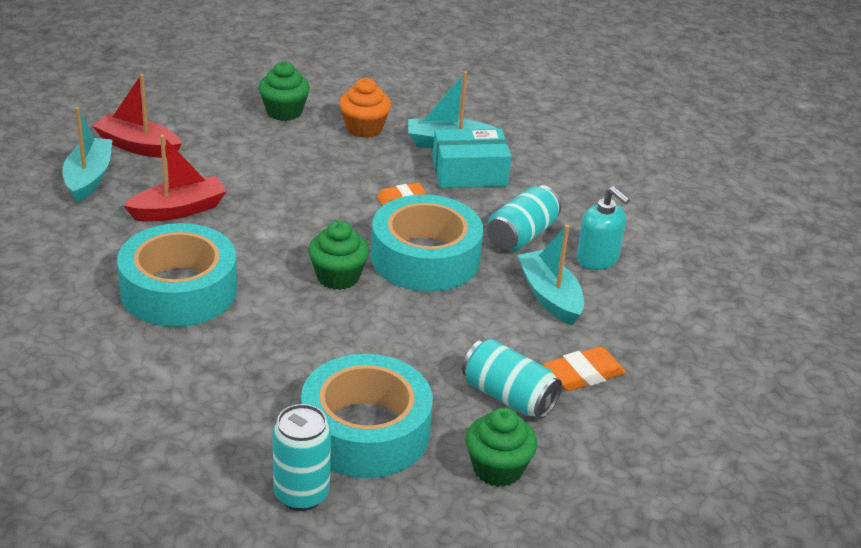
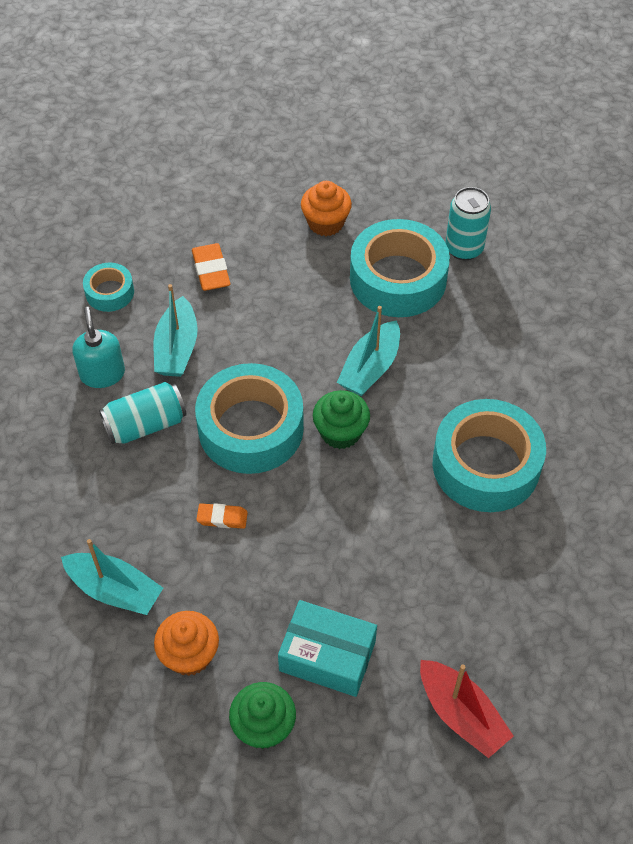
camera: 150 degrees left, 20 degrees up
turquoise boat [63,107,113,203] -> turquoise boat moved to [337,306,400,396]
red boat [123,135,227,222] -> none
turquoise box [432,128,511,188] -> turquoise box moved to [278,600,377,697]
turquoise can [462,339,562,419] -> none
green cupcake [466,408,537,487] -> orange cupcake [301,181,352,236]
orange eraser [543,346,626,391] -> orange eraser turned 75 degrees clockwise [192,243,231,291]
none -> turquoise tape [83,263,134,312]

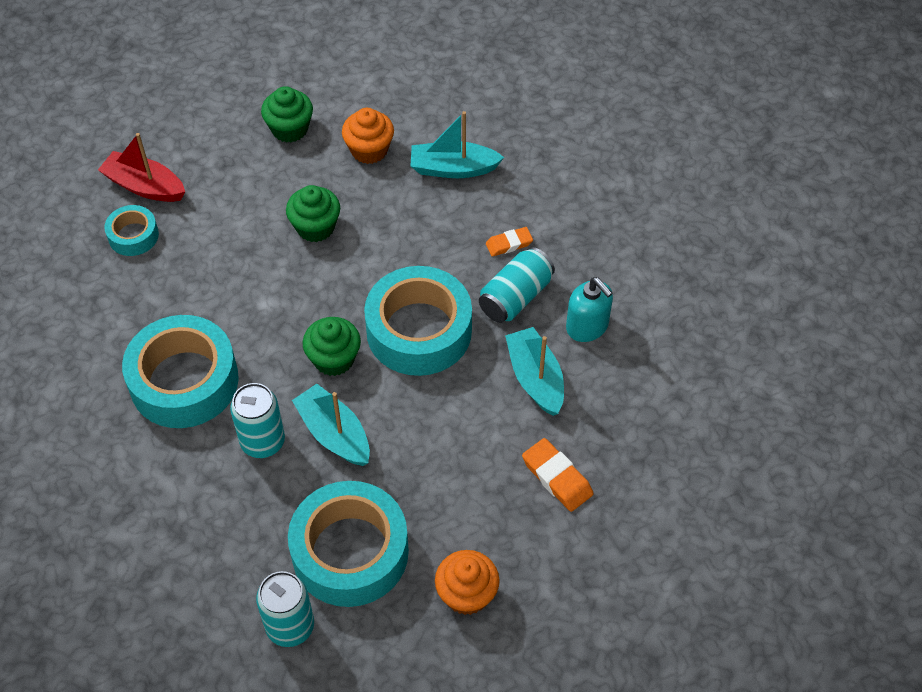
camera: 155 degrees right, 0 degrees up
turquoise tape [83,263,134,312] -> turquoise tape moved to [104,205,159,256]
orange eraser [196,503,248,529] -> orange eraser moved to [486,227,533,257]
turquoise box [278,600,377,697] -> none
turquoise boat [337,306,400,396] -> turquoise boat turned 45 degrees counterclockwise [292,384,370,466]
none -> turquoise can [230,383,285,458]
none -> green cupcake [286,185,340,242]

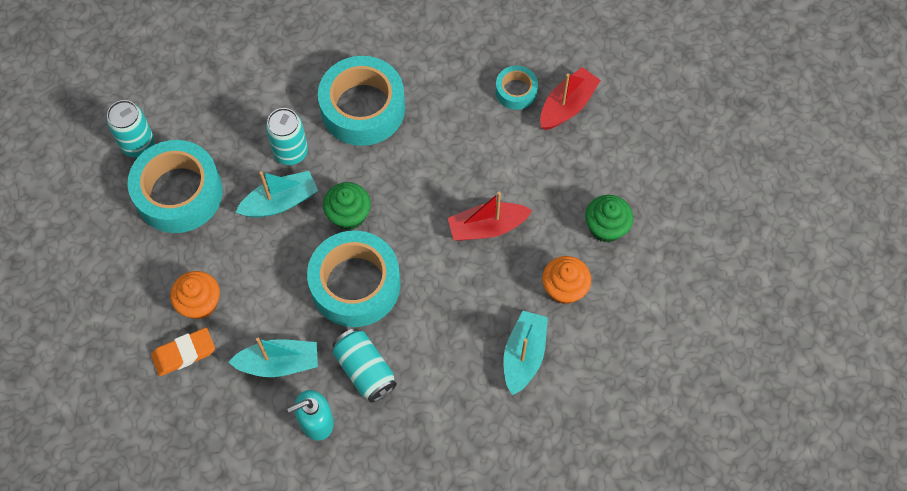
camera: 105 degrees right, 10 degrees up
green cupcake [286,185,340,242] -> red boat [448,192,532,241]
orange cupcake [435,550,500,615] -> orange cupcake moved to [170,271,220,319]
orange eraser [486,227,533,257] -> none

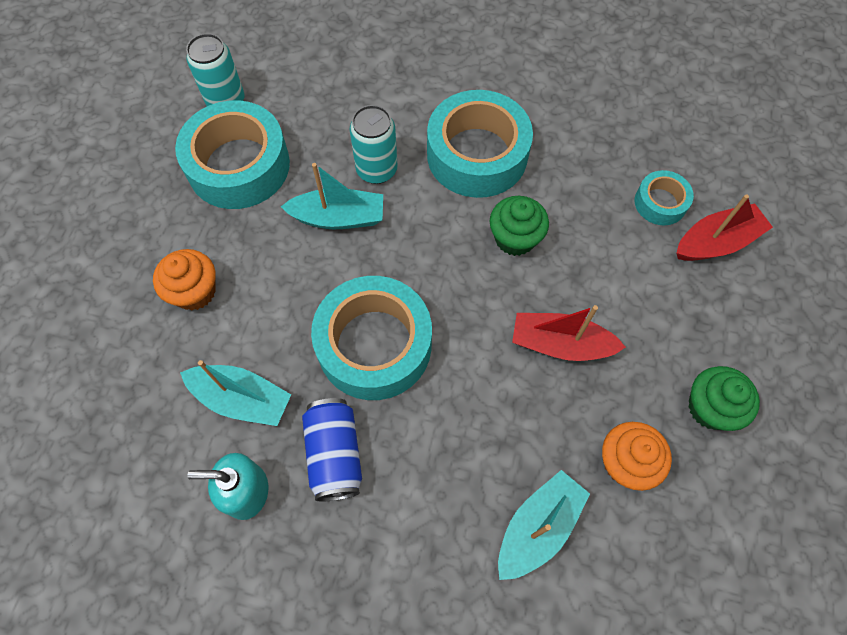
camera: 25 degrees right, 0 degrees up
orange eraser [151,328,215,376] -> none
green cupcake [323,182,371,230] -> green cupcake moved to [490,196,549,256]
turquoise can [333,328,397,403] -> blue can [302,398,362,502]

